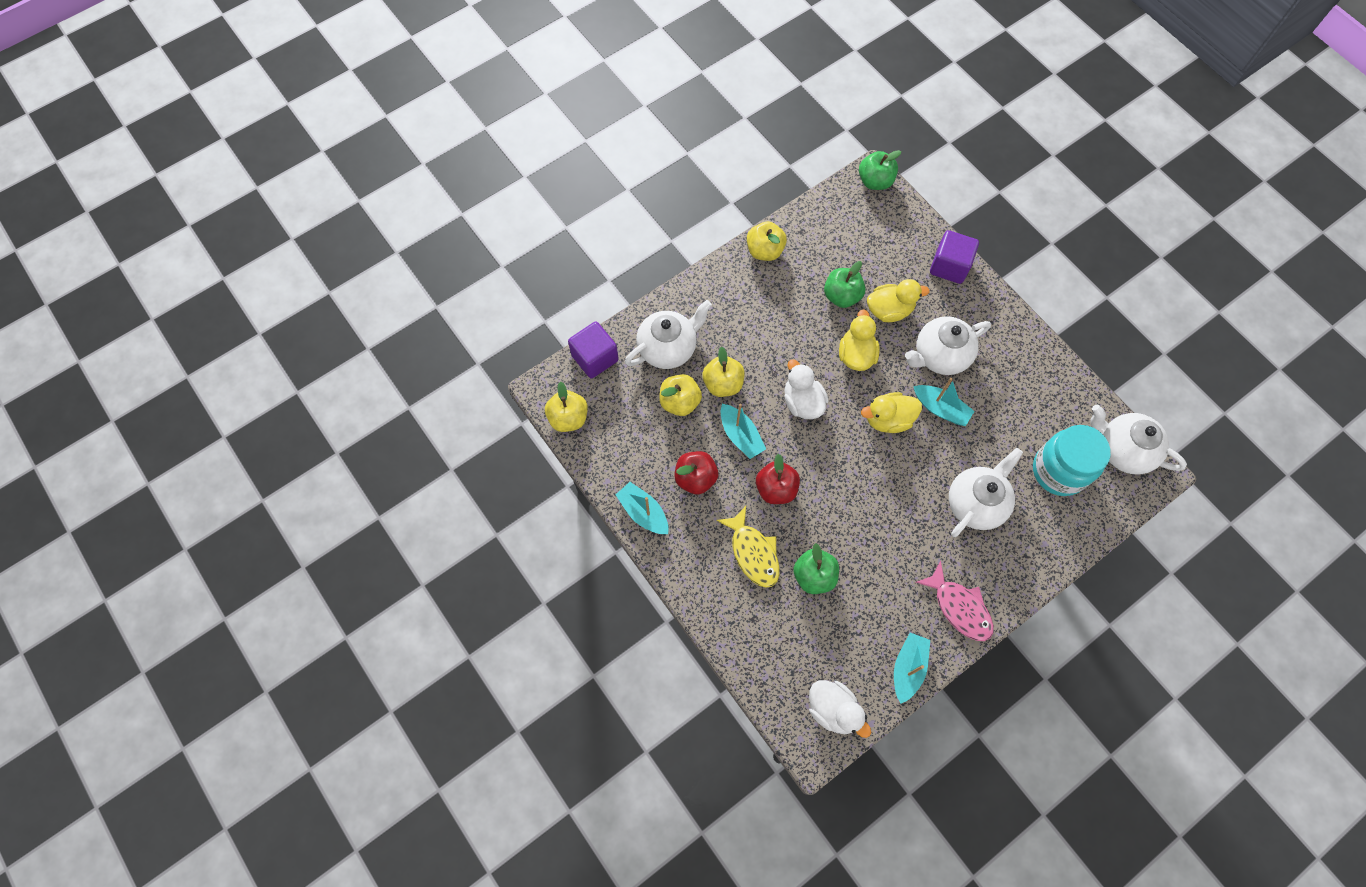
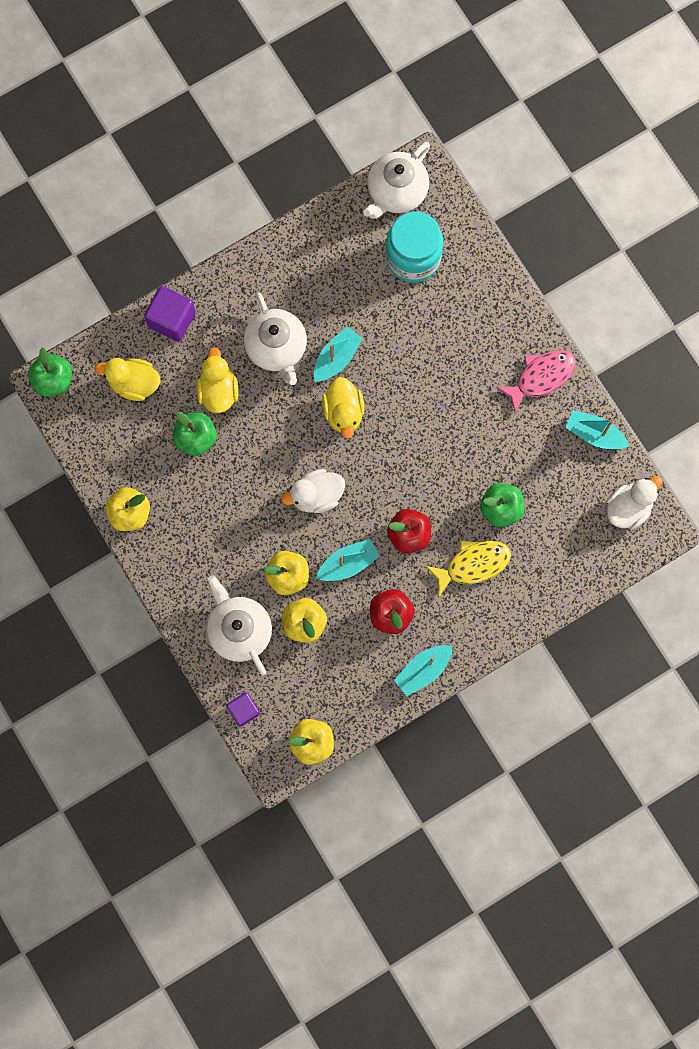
camera: 85 degrees left, 10 degrees up
purple cube [568,322,619,378] -> purple cube [226,692,260,727], size x0.64
yellow duck [839,309,880,371] -> yellow duck moved to [95,358,160,401]
white teapot [949,448,1023,537] -> none

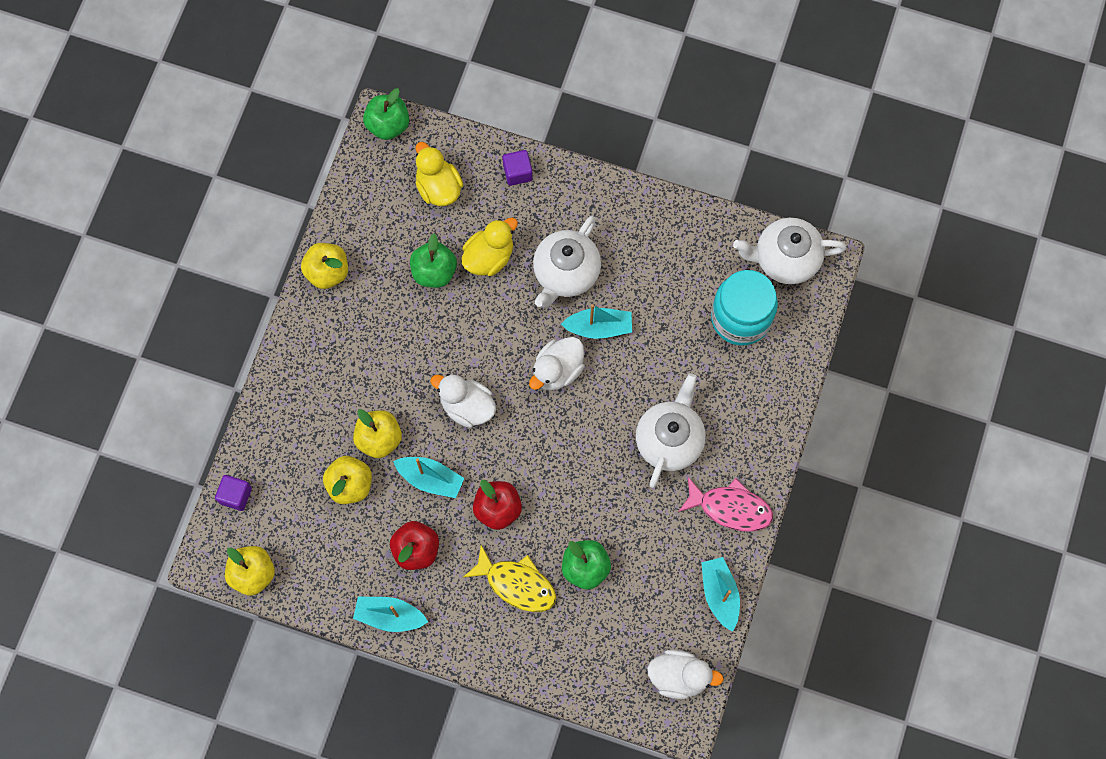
camera: 50 degrees right, 5 degrees down
purple cube [144,286,196,342] -> purple cube [503,150,533,186], size x0.64
white teapot [207,575,272,676] -> white teapot moved to [636,373,706,488]
yellow duck [322,377,365,439] -> white duck [529,337,585,390]

